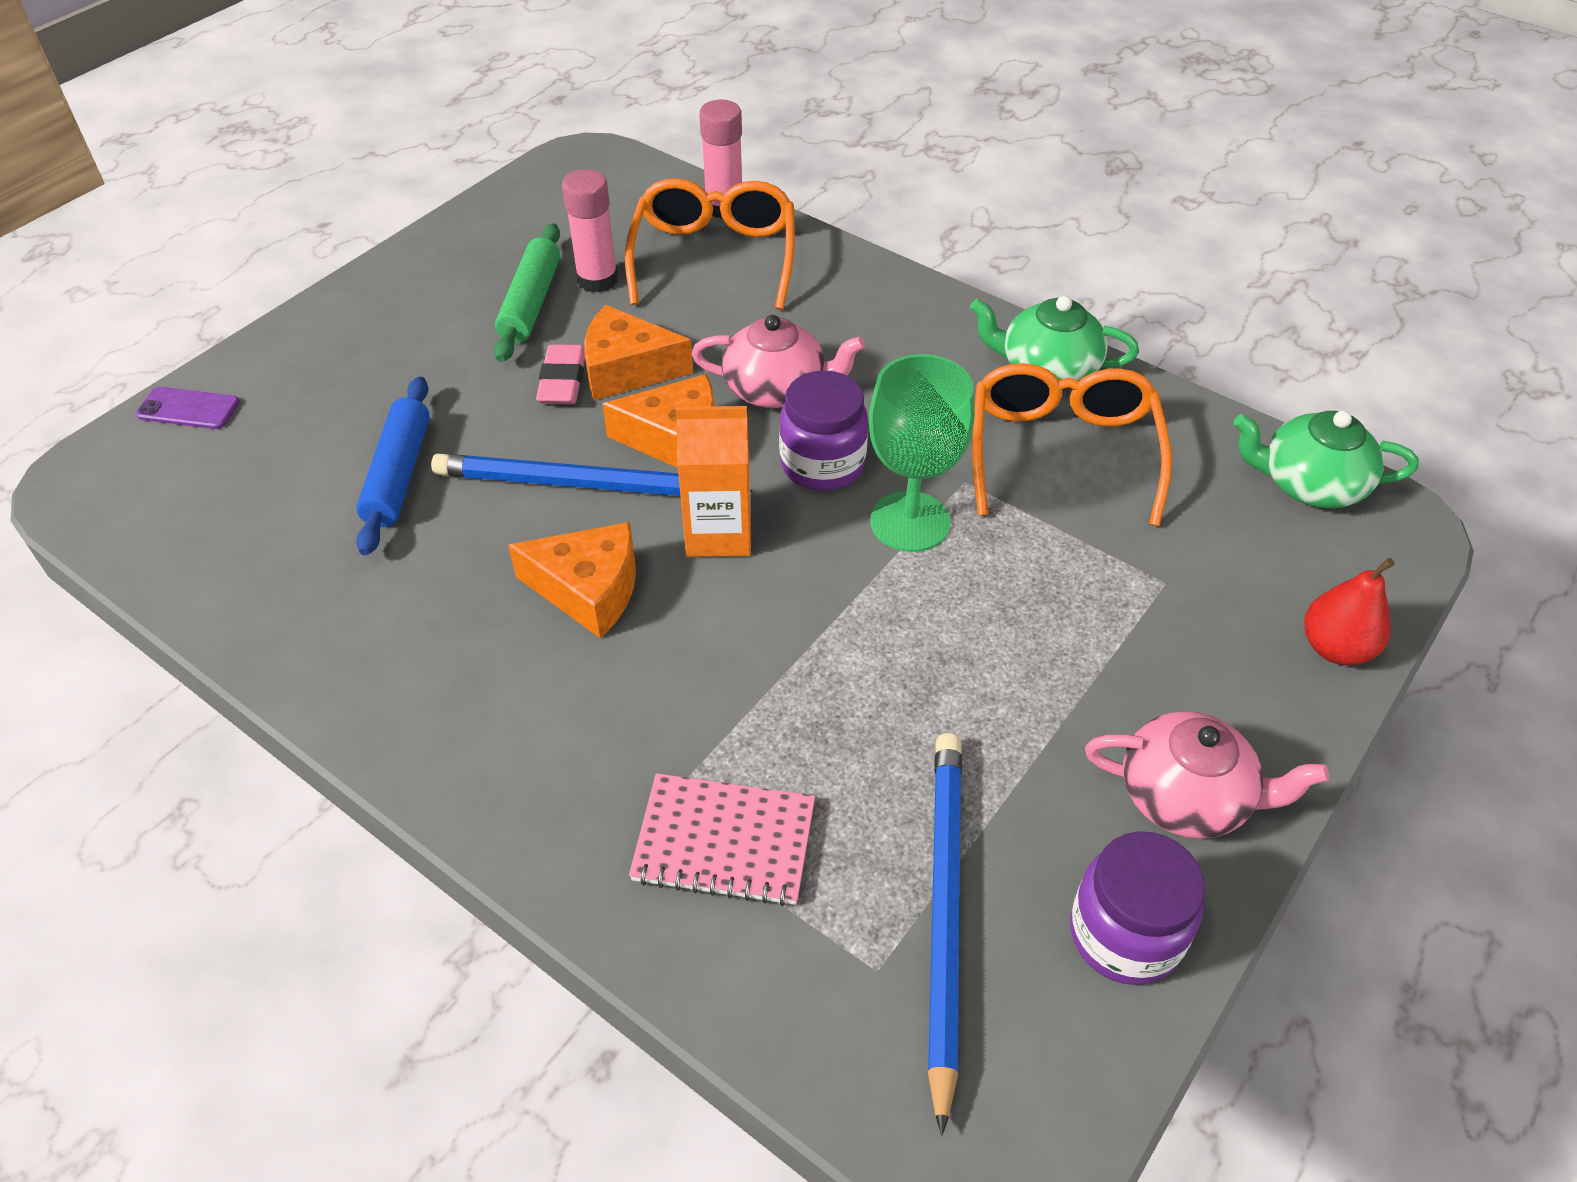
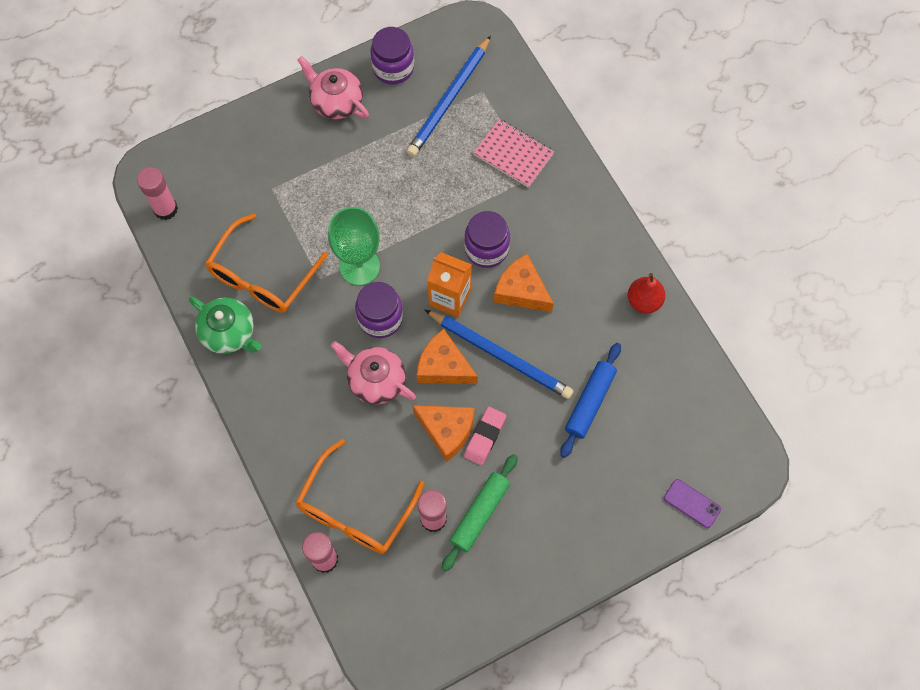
camera: 155 degrees left, 20 degrees up
green teapot [1234,411,1419,508] -> pink glue stick [137,167,178,220]
red pear [1304,558,1395,665] -> red pear moved to [628,273,665,313]
none -> purple jar [464,211,510,268]

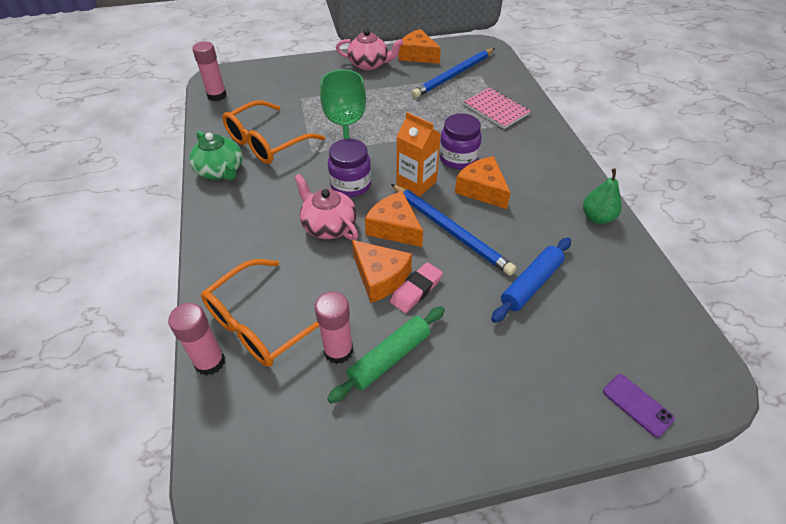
camera: 15 degrees right, 20 degrees down
pink teapot [298,56,369,119] -> pink teapot turned 135 degrees clockwise [336,29,403,70]
purple jar [370,27,414,85] -> orange cheese [399,29,441,64]
red pear [628,273,665,313] -> green pear [583,168,622,224]

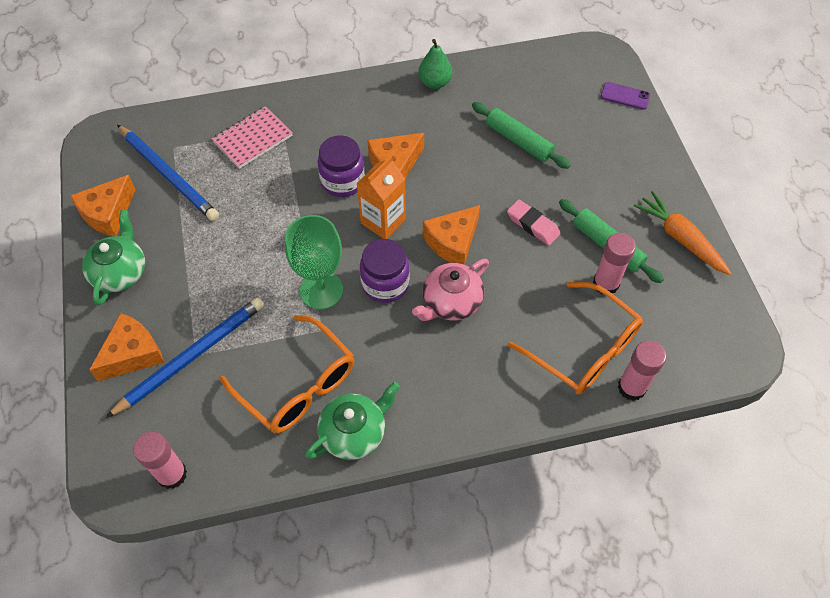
camera: 90 degrees left, 10 degrees up
pink teapot [336,29,403,70] -> green teapot [82,210,145,305]
orange cheese [352,240,412,303] -> orange cheese moved to [89,313,164,381]
blue pencil [391,184,516,276] -> blue pencil moved to [106,297,264,418]
blue rolling pin [491,237,571,323] -> green rolling pin [472,102,571,169]
purple phone [603,374,675,437] -> purple phone turned 60 degrees clockwise [601,82,651,110]
none -> orange carrot [633,191,732,275]

